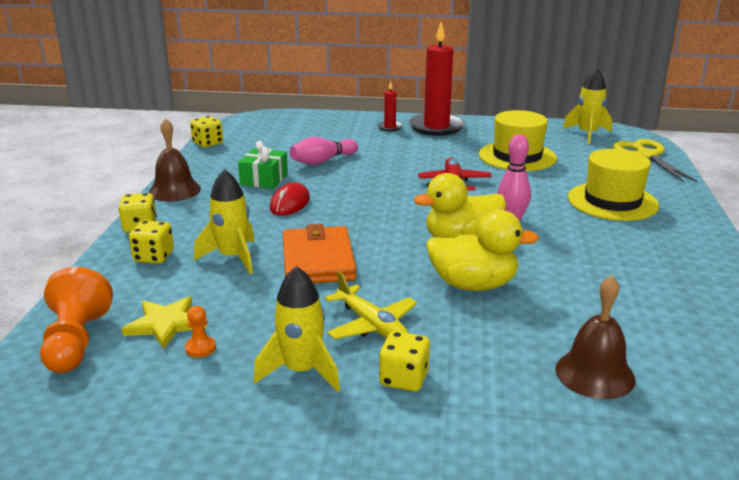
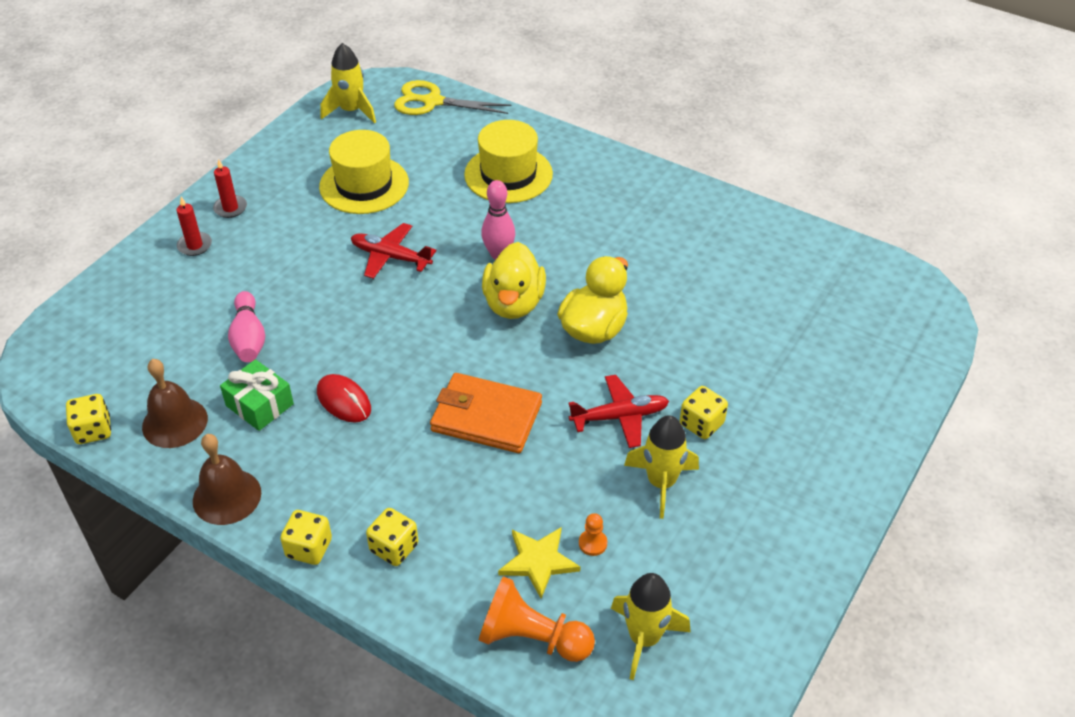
camera: 65 degrees left, 20 degrees up
yellow rocket [194,169,255,274] -> yellow rocket moved to [611,573,690,680]
yellow plane [325,271,417,339] -> red plane [569,375,669,448]
red candle [409,22,465,136] -> red candle [213,159,247,218], size x0.46
brown bell [555,275,635,399] -> brown bell moved to [142,359,208,448]

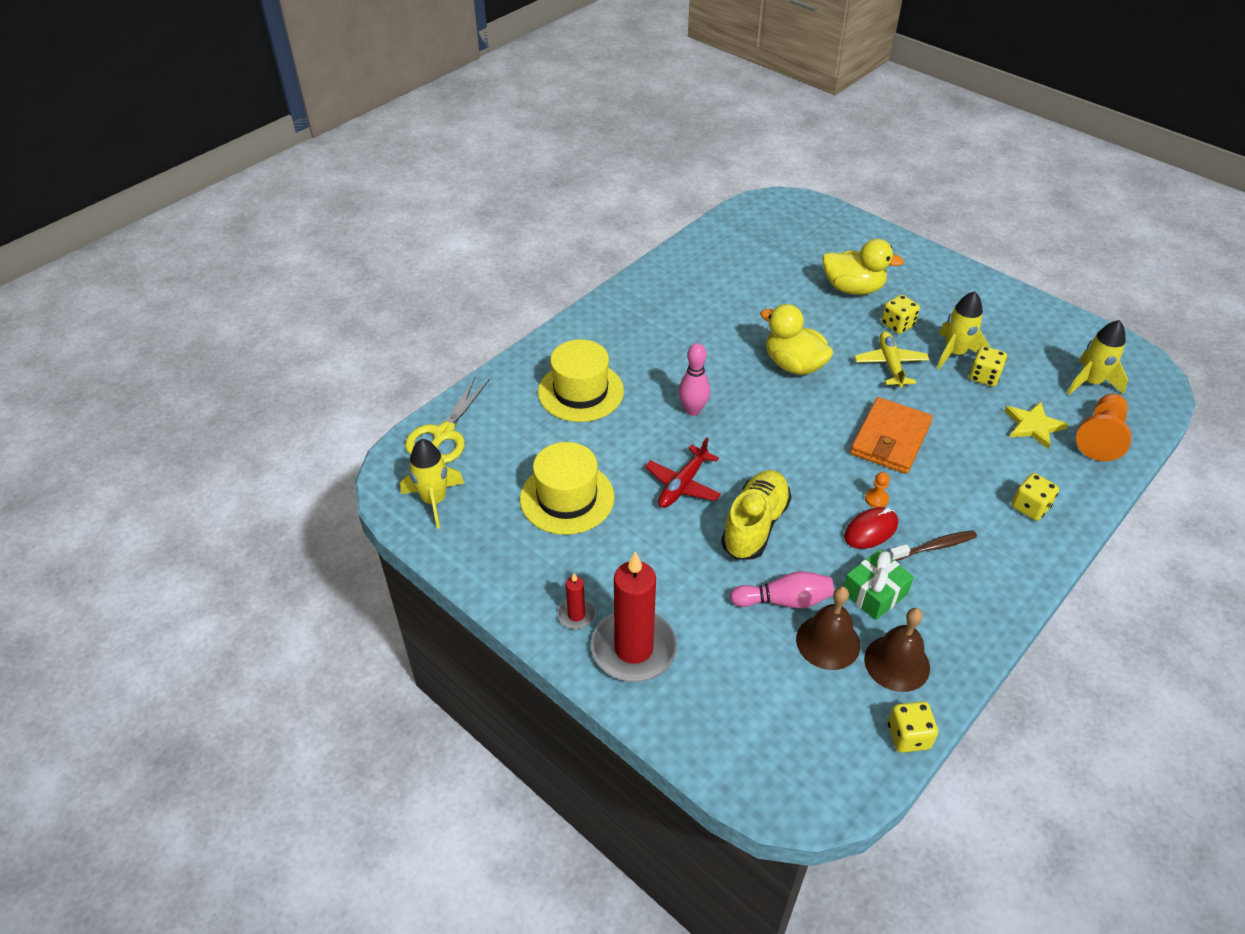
camera: 80 degrees left, 0 degrees up
red candle [176,197,212,256] -> red candle [591,551,677,682], size x2.18
brown bell [193,434,261,525] -> brown bell moved to [796,586,860,670]
yellow dice [280,510,332,565] -> yellow dice moved to [969,346,1007,387]
yellow duck [482,242,546,319] -> yellow duck moved to [822,239,904,295]
red plane [569,375,669,448] -> yellow plane [854,331,929,388]
orange pawn [579,513,607,556] -> orange pawn moved to [865,472,890,508]
none -> yellow shoe [721,470,791,560]
none -> brown toothbrush [889,530,977,561]

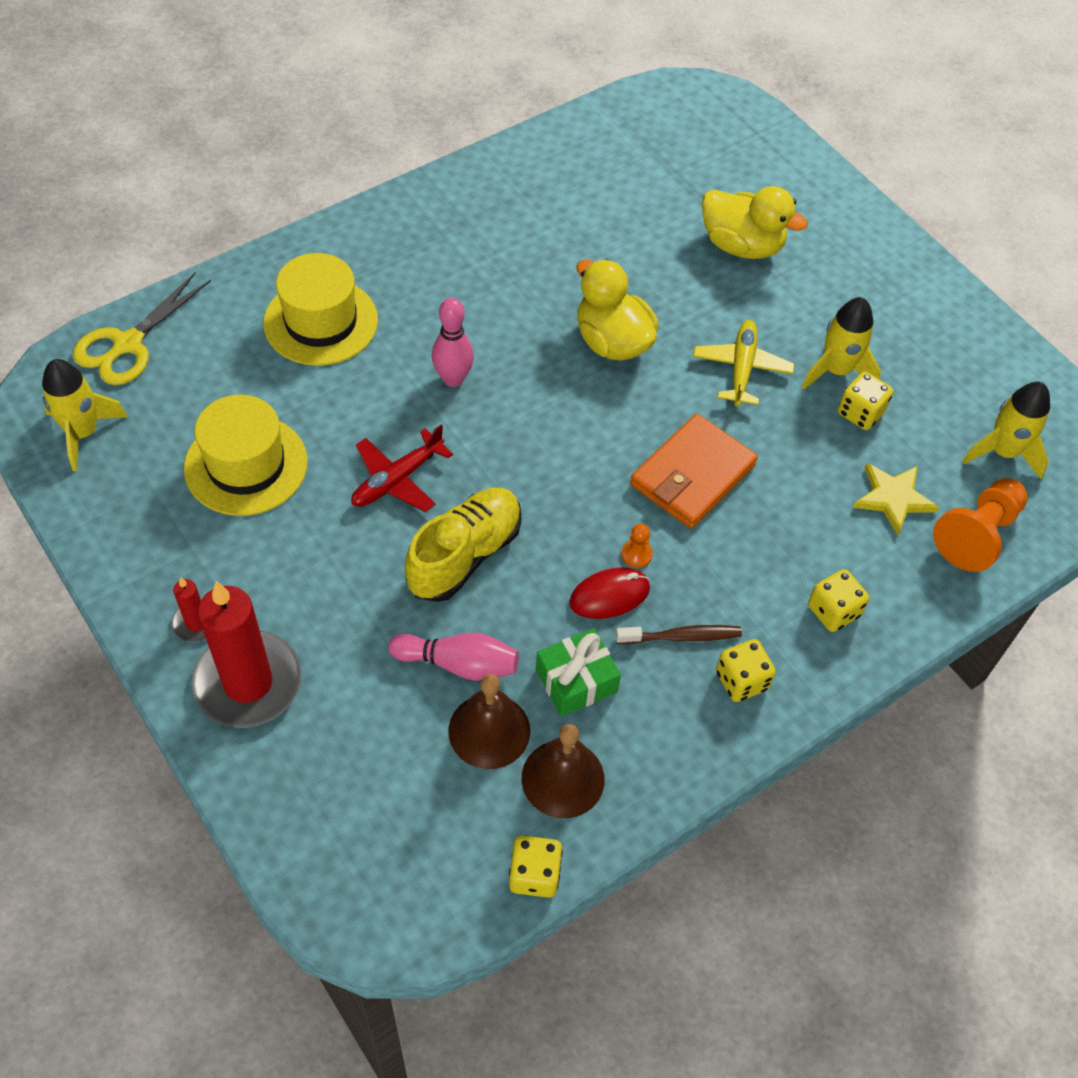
camera: 10 degrees right, 10 degrees up
yellow dice [881,295,920,334] -> yellow dice moved to [716,639,776,702]

